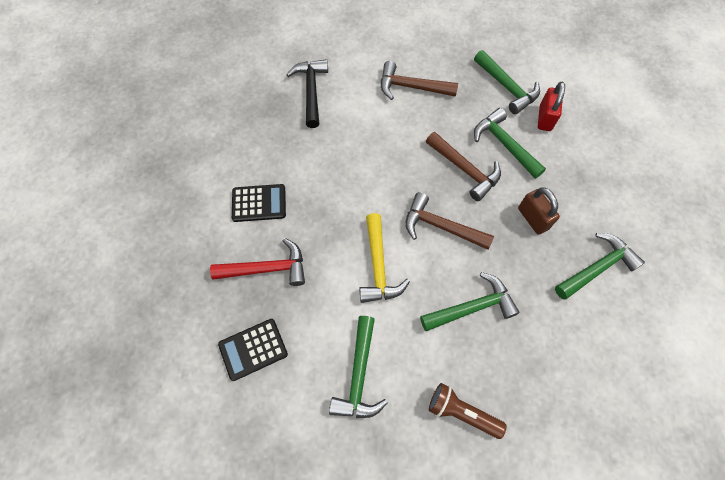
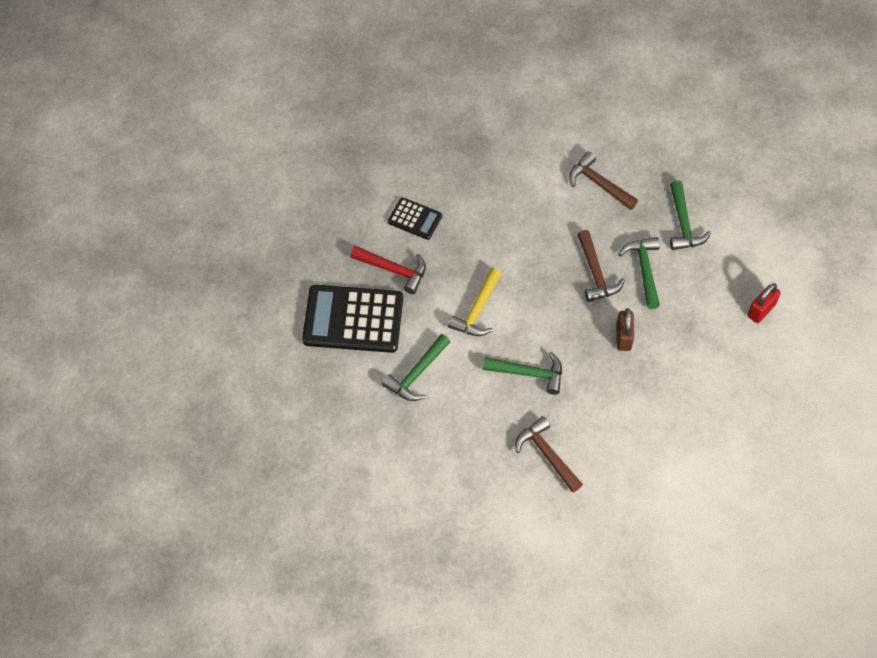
camera: 30 degrees right, 5 degrees down
black calculator [218,319,288,381] -> black calculator [302,285,403,353], size x1.96
black hammer [286,59,328,128] -> none
brown hammer [405,192,494,250] -> brown hammer moved to [516,416,583,493]
brown flashlight [429,383,507,439] -> none
red padlock [538,82,565,131] -> red padlock moved to [747,283,781,323]
green hammer [555,233,645,300] -> none

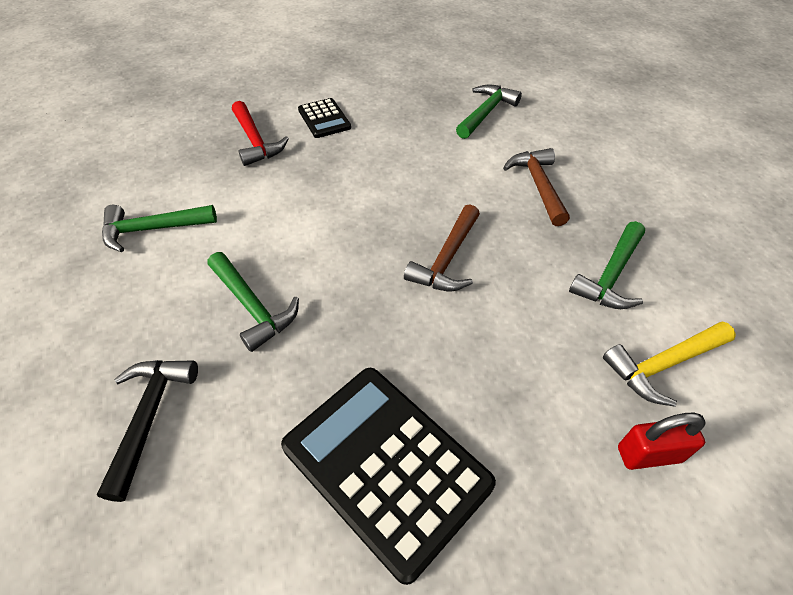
camera: 40 degrees right, 10 degrees down
black calculator [302,285,403,353] -> black calculator moved to [281,368,496,585]
yellow hammer [448,268,502,336] -> yellow hammer moved to [603,322,736,407]
brown hammer [516,416,583,493] -> black hammer [97,360,198,502]
brown padlock [616,308,634,351] -> none
green hammer [618,237,660,309] -> green hammer moved to [456,85,522,139]

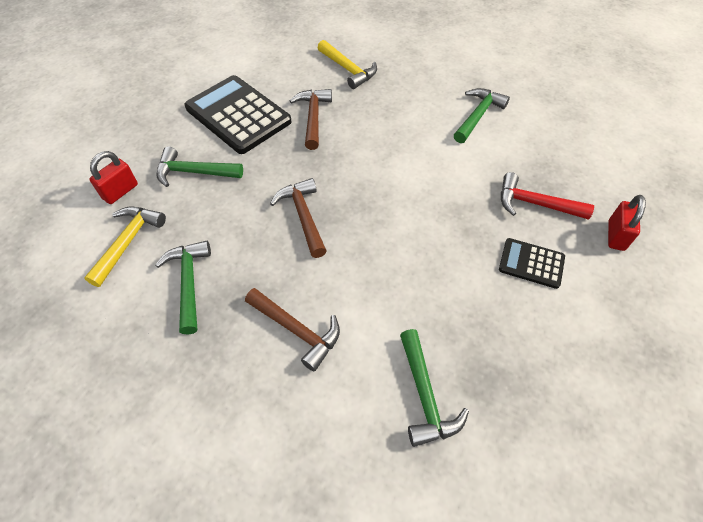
camera: 135 degrees right, 5 degrees up
black hammer [97,360,198,502] -> yellow hammer [318,40,377,89]
green hammer [208,252,299,352] -> green hammer moved to [156,146,243,187]
black calculator [281,368,496,585] -> black calculator turned 135 degrees counterclockwise [185,75,292,154]
none -> brown hammer [290,89,332,150]
none -> red padlock [608,195,646,251]

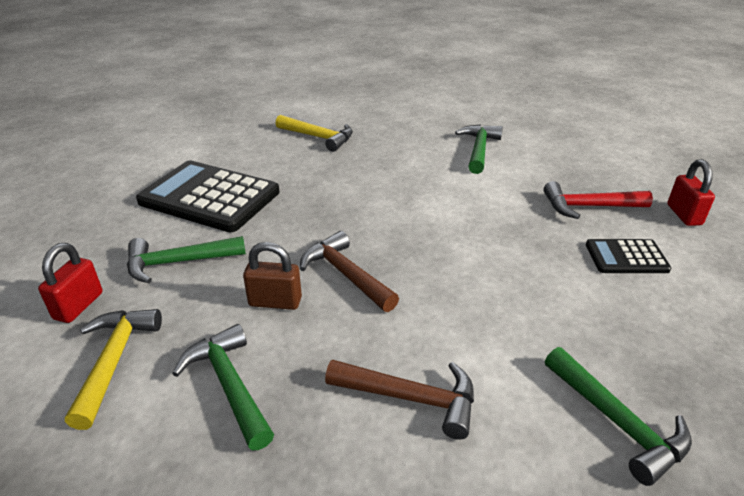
camera: 20 degrees left, 20 degrees down
brown hammer [290,89,332,150] -> none
none -> brown padlock [243,242,302,310]

